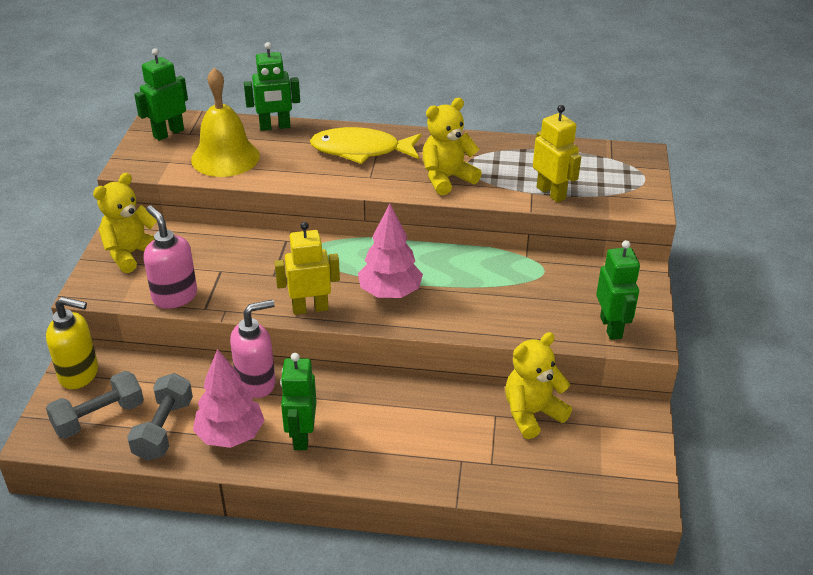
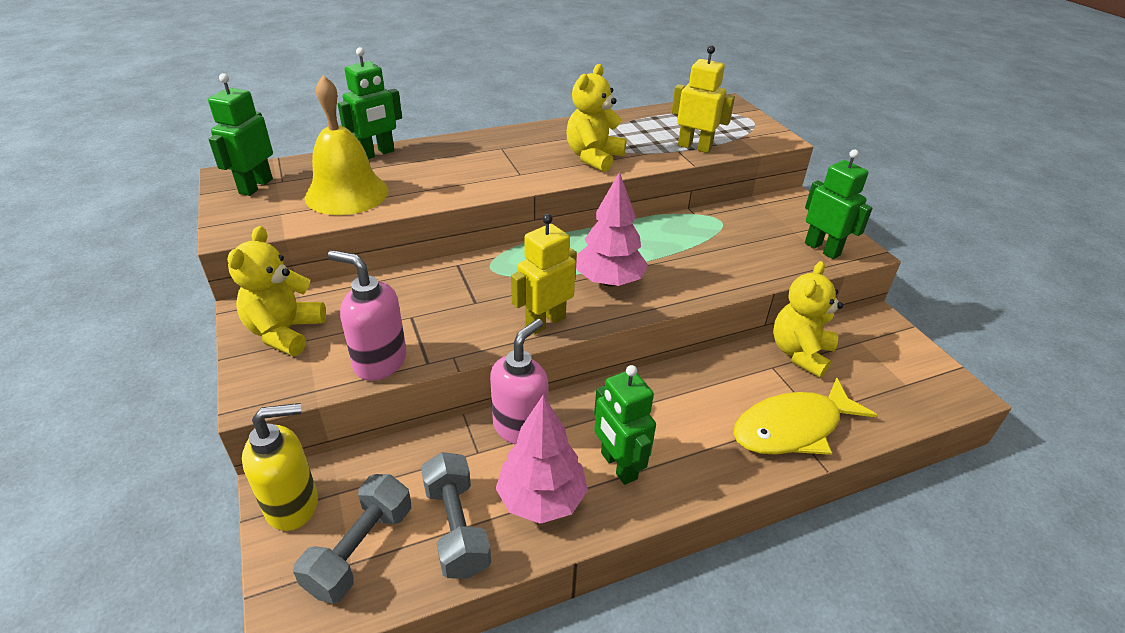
camera: 30 degrees left, 0 degrees up
yellow fish [310,127,421,164] -> yellow fish moved to [733,377,877,455]

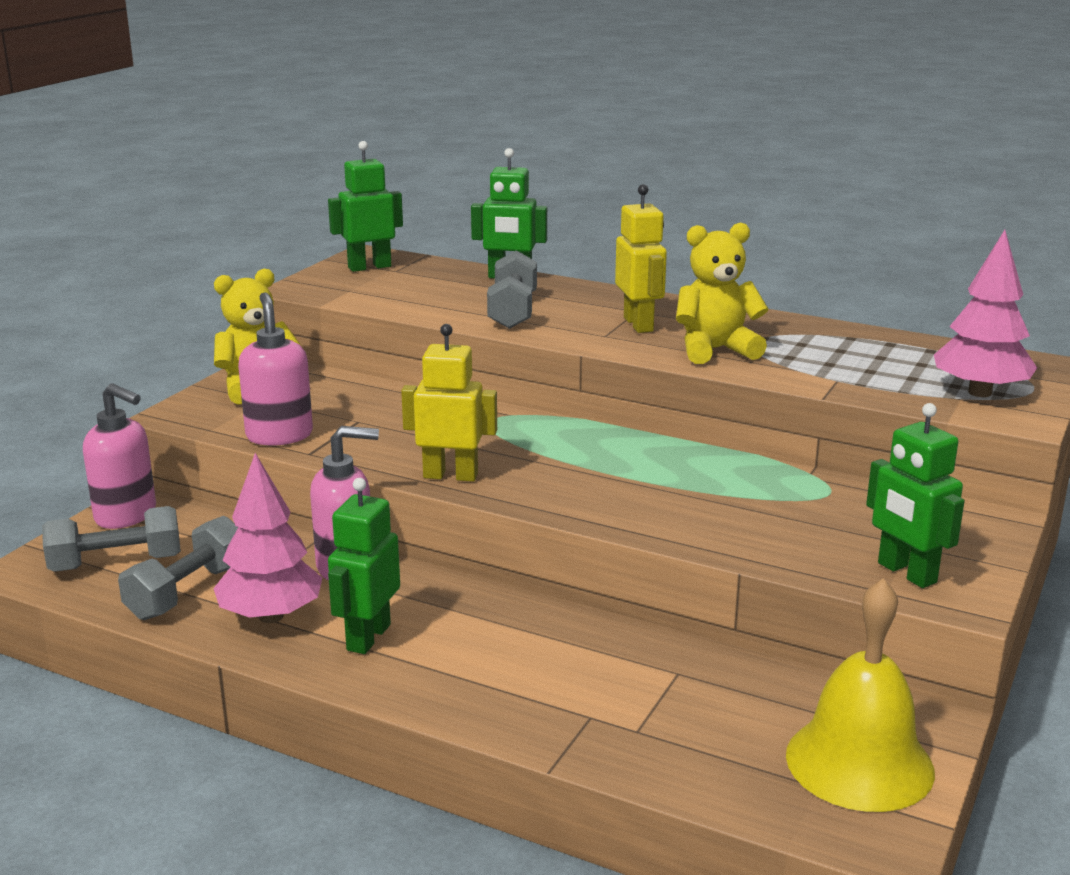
camera: 50 degrees right, 15 degrees down
yellow soap dispenser [242,403,318,531] -> pink soap dispenser [83,383,156,529]
yellow bell [304,75,388,215] -> yellow bell moved to [786,578,935,812]
pink tree [576,172,648,287] -> pink tree moved to [934,230,1037,397]
yellow robot [672,45,735,153] -> yellow robot moved to [615,184,667,333]
yellow fish [733,377,877,455] -> none
yellow teddy bear [773,261,843,378] -> none
green robot [805,150,873,259] -> green robot turned 135 degrees clockwise [866,403,965,588]
none -> grey dumbbell [487,250,537,329]

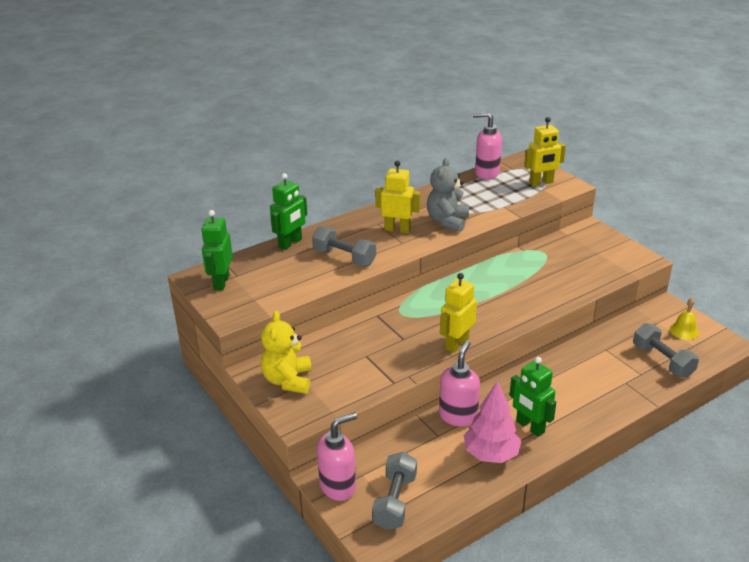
camera: 60 degrees left, 10 degrees up
grey dumbbell [118,516,238,620] -> grey dumbbell moved to [633,323,699,378]
pink soap dispenser [238,292,313,445] -> pink soap dispenser moved to [473,112,502,179]
yellow teddy bear [676,223,769,364] -> grey teddy bear [427,158,469,232]
yellow bell [786,578,935,812] -> yellow bell [670,298,699,340], size x0.50
green robot [866,403,965,588] -> none
pink tree [934,230,1037,397] -> yellow robot [524,117,566,187]

